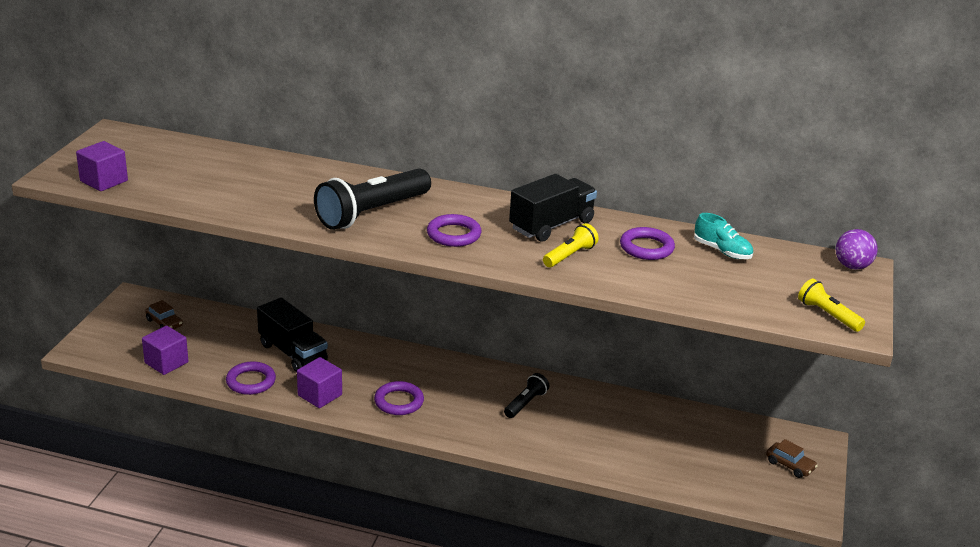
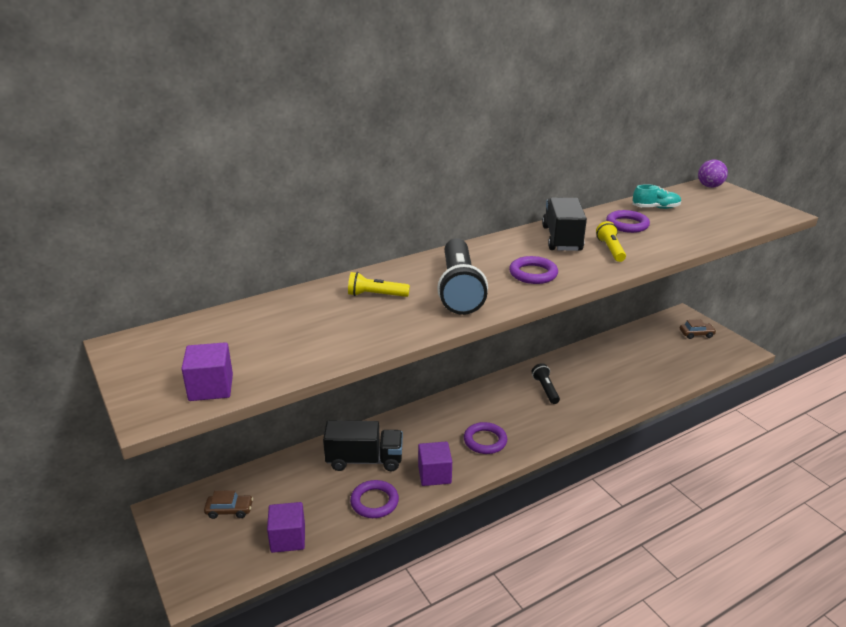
camera: 45 degrees left, 0 degrees up
yellow flashlight [798,279,865,332] -> yellow flashlight moved to [348,272,410,297]

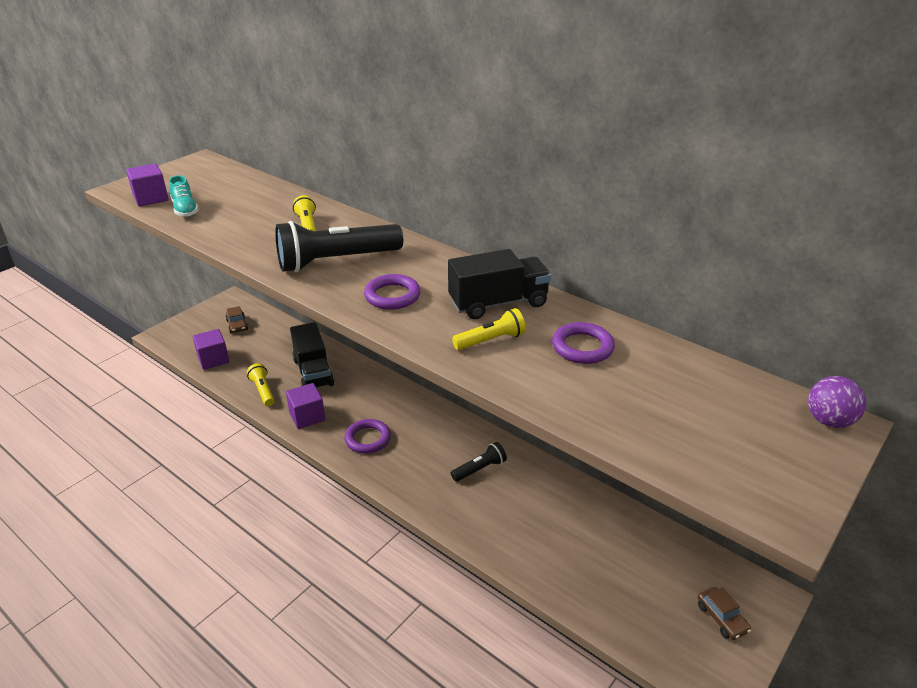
camera: 70 degrees right, 5 degrees up
purple ring [350,480,399,518] -> yellow flashlight [247,363,275,406]
turquoise shoe [632,184,681,209] -> turquoise shoe moved to [169,175,199,217]

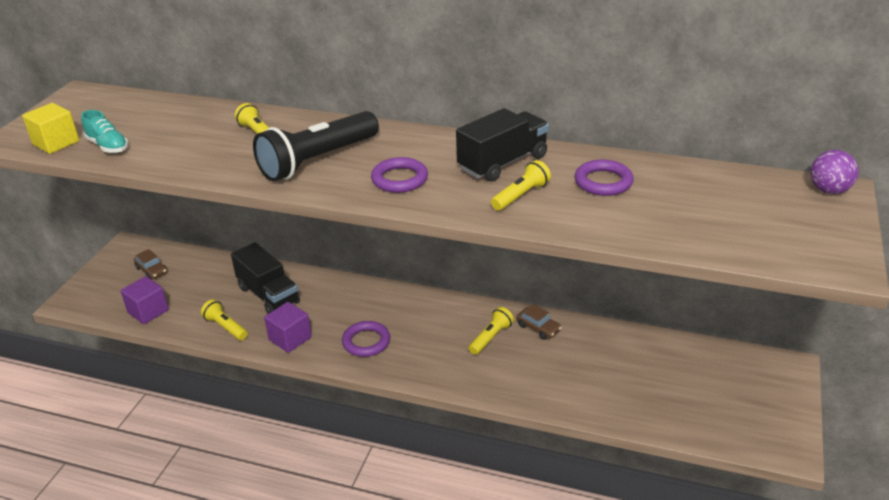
camera: 20 degrees left, 0 degrees up
purple cube [126,164,169,207] -> yellow cube [22,103,79,154]
black flashlight [451,442,507,482] -> yellow flashlight [469,307,514,355]
brown car [698,587,751,640] -> brown car moved to [516,304,562,340]

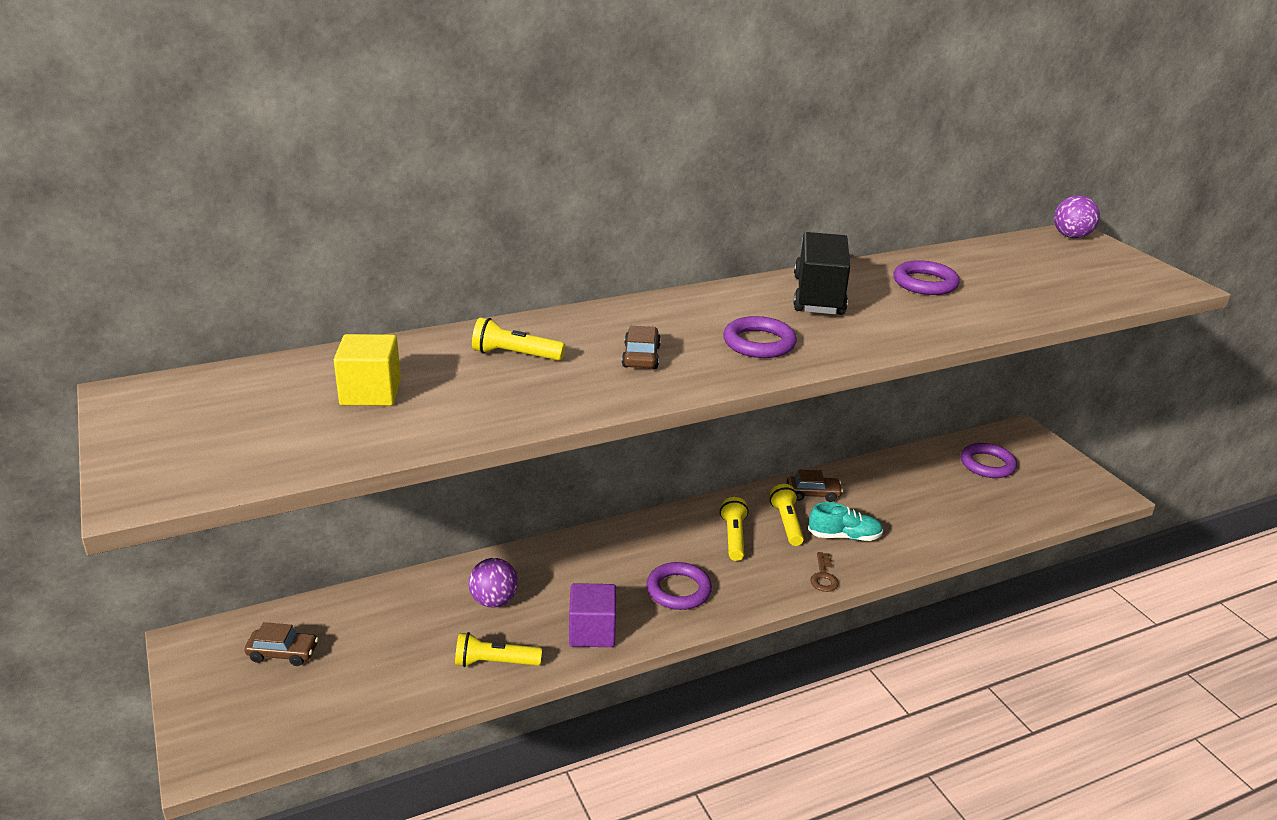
camera: 45 degrees left, 5 degrees down
yellow cube [22,103,79,154] -> yellow cube moved to [334,334,401,406]
turquoise shoe [81,110,128,153] -> turquoise shoe moved to [808,502,883,541]
purple cube [121,276,169,324] -> none
black truck [231,242,300,314] -> purple ball [468,558,518,608]
black flashlight [253,111,379,182] -> brown car [622,326,661,369]
yellow flashlight [491,160,551,211] -> yellow flashlight moved to [720,497,748,561]
none -> brown key [810,552,839,592]
none -> purple ring [961,443,1017,478]

